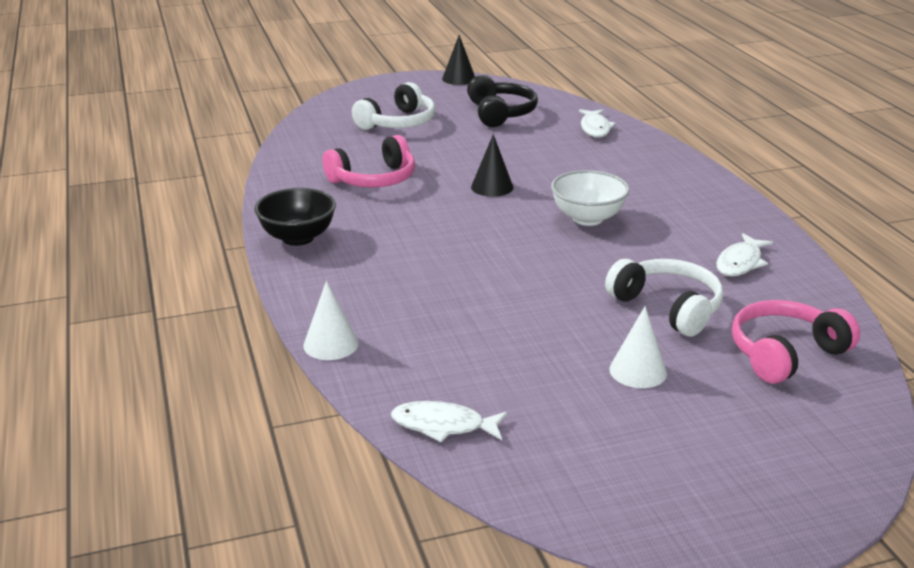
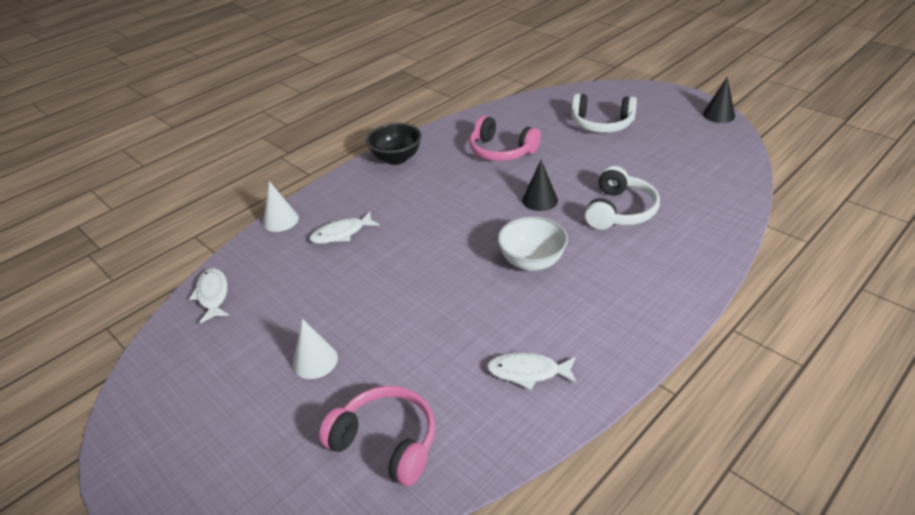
camera: 65 degrees right, 10 degrees up
black headphones [467,75,538,127] -> none
white fish [579,109,616,138] -> white fish moved to [310,212,380,244]
white headphones [605,259,723,336] -> white headphones moved to [585,166,660,230]

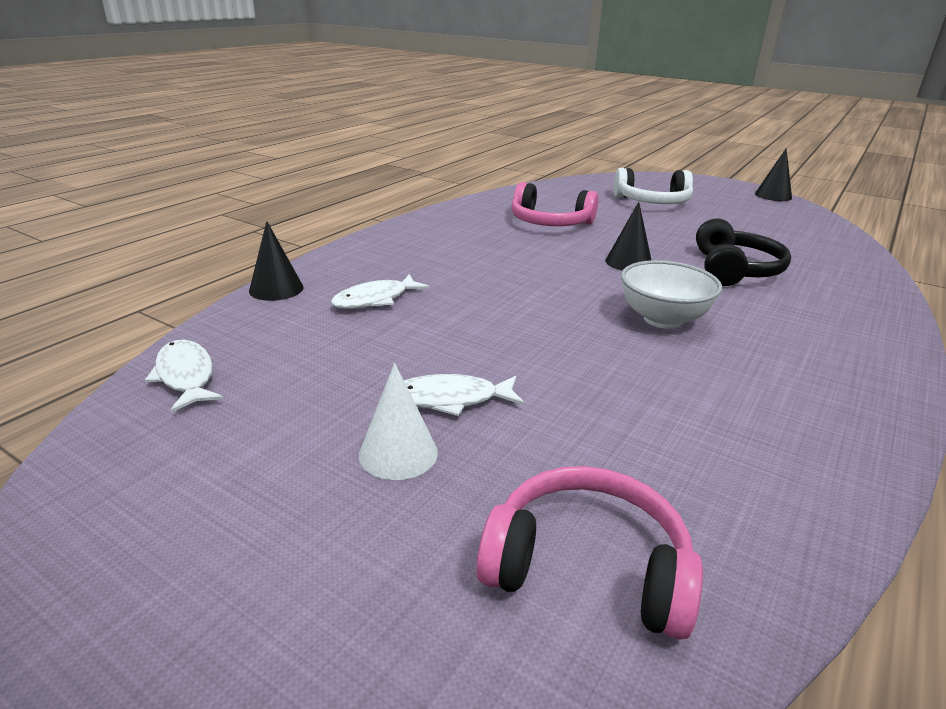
camera: 15 degrees left, 10 degrees down
white cone [263,181,299,232] -> black cone [249,221,303,301]
black bowl [366,123,422,165] -> none
white fish [487,353,577,390] -> white fish moved to [404,374,524,416]
white headphones [585,166,660,230] -> black headphones [696,218,791,286]

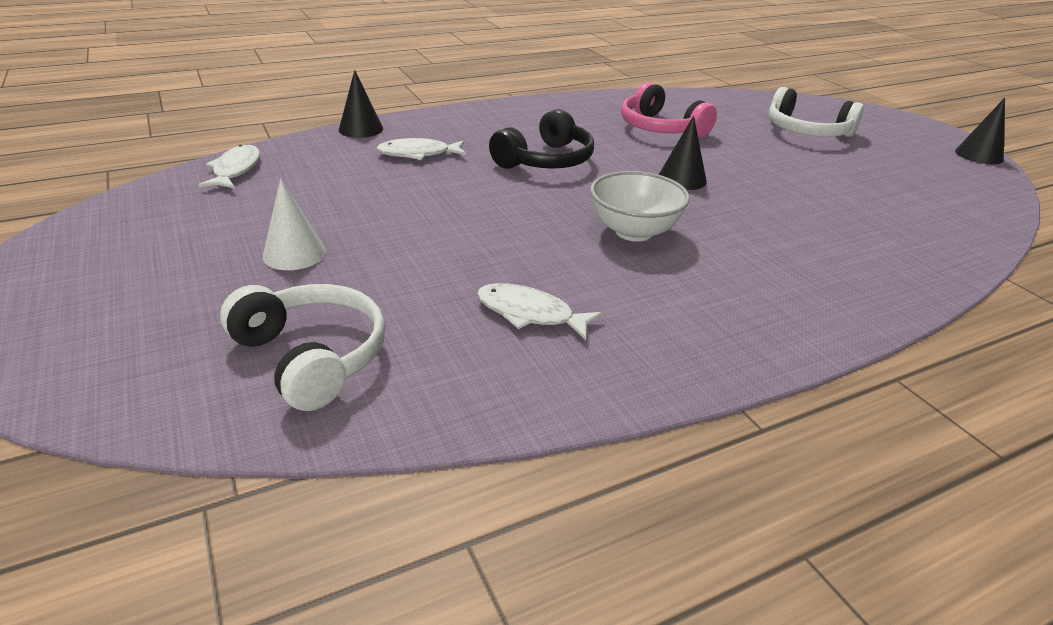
camera: 30 degrees right, 5 degrees up
white fish [404,374,524,416] -> white fish moved to [477,283,603,340]
pink headphones [476,466,703,640] -> white headphones [220,284,386,411]
black headphones [696,218,791,286] -> black headphones moved to [489,109,594,169]

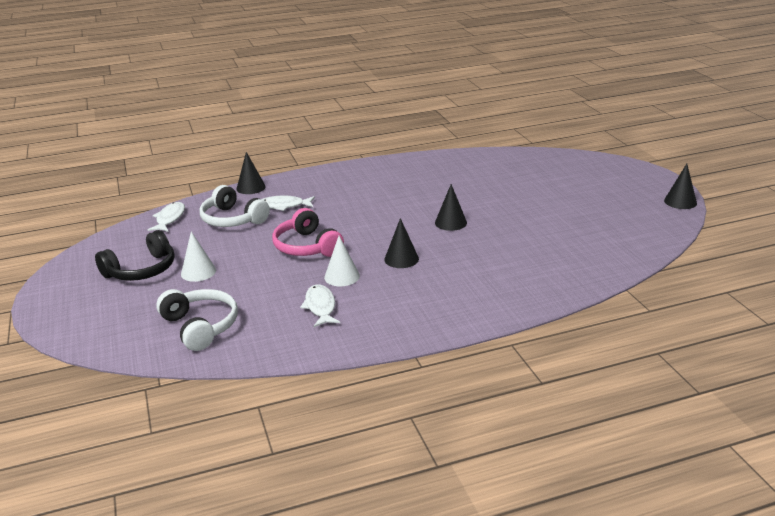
camera: 10 degrees right, 5 degrees down
white fish [477,283,603,340] -> white fish turned 45 degrees clockwise [300,284,340,327]
black headphones [489,109,594,169] -> black headphones moved to [95,230,174,281]
white bowl [590,171,690,241] -> black cone [384,218,419,268]
pink headphones [621,82,717,138] -> pink headphones moved to [272,208,344,257]
white headphones [769,87,864,137] -> white headphones moved to [200,185,270,227]
none -> white cone [324,236,360,286]

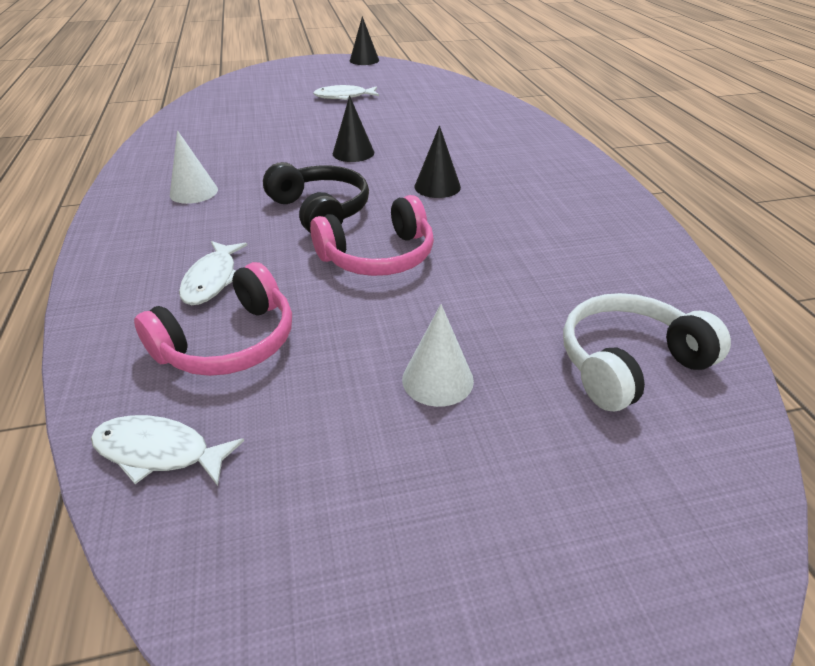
camera: 85 degrees left, 10 degrees up
black headphones [95,230,174,281] -> black headphones moved to [263,162,369,233]
white headphones [200,185,270,227] -> pink headphones [134,262,292,376]
black cone [236,152,266,194] -> none
white fish [300,284,340,327] -> white fish moved to [313,85,379,100]
white cone [324,236,360,286] -> white cone moved to [170,130,218,204]

